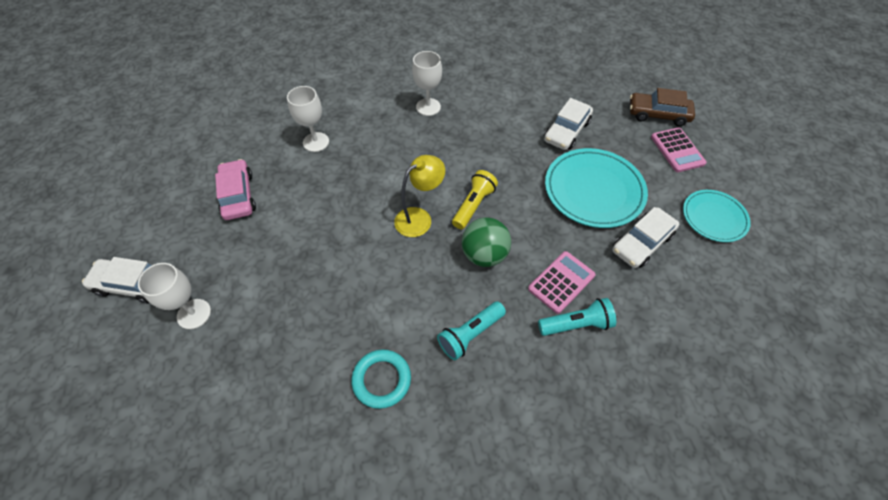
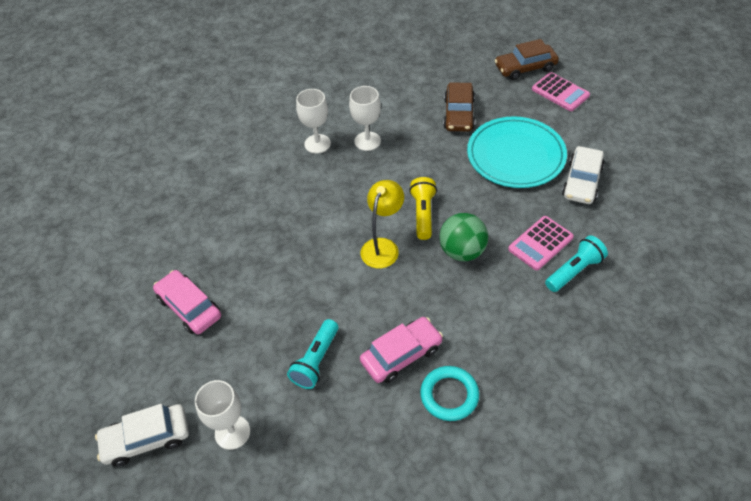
camera: 25 degrees left, 5 degrees down
white goblet [287,86,329,152] -> white goblet moved to [349,86,381,151]
turquoise flashlight [437,301,506,360] -> turquoise flashlight moved to [287,319,338,389]
pink calculator [528,251,596,314] -> pink calculator turned 150 degrees counterclockwise [508,216,574,270]
white car [544,98,593,150] -> brown car [443,82,475,132]
turquoise plate [683,190,751,242] -> none
none -> pink car [360,317,443,383]

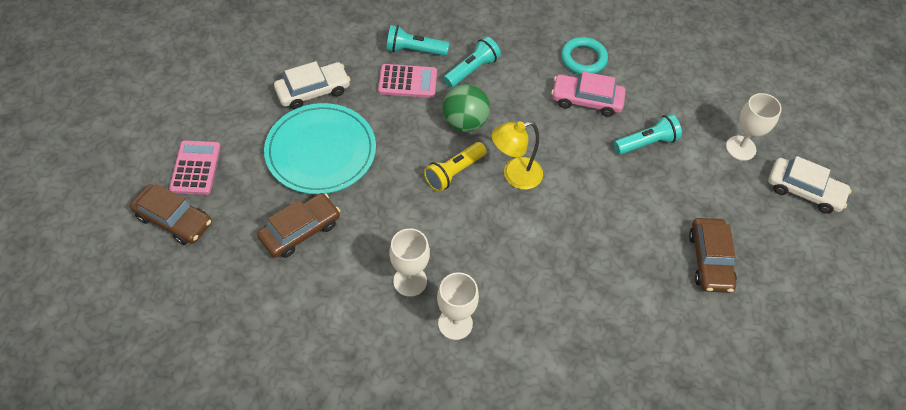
camera: 140 degrees left, 5 degrees up
pink car [153,270,221,334] -> brown car [689,218,737,293]
none -> turquoise flashlight [443,36,501,87]

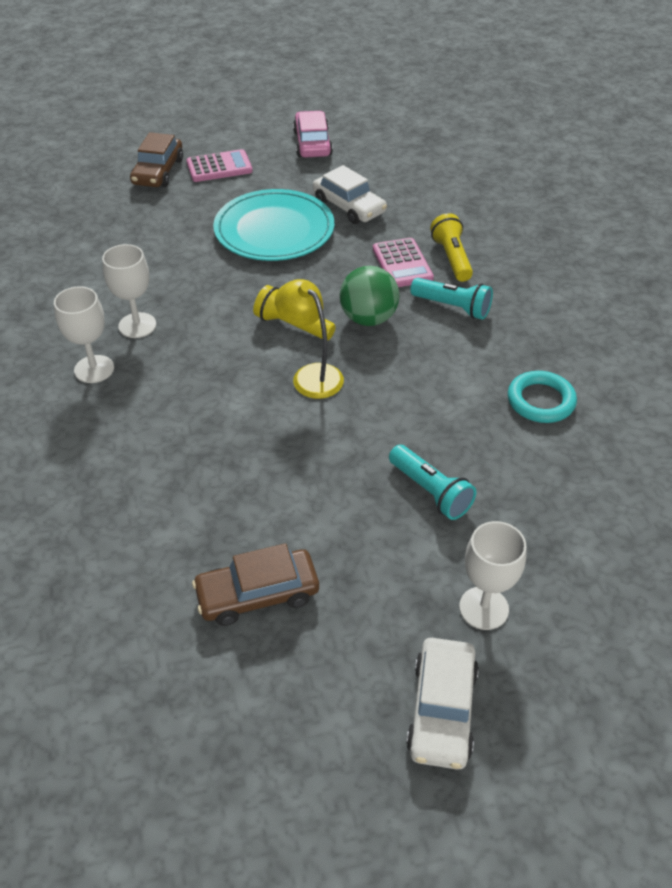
camera: 75 degrees right, 10 degrees down
brown car [257,193,340,258] -> none
turquoise flashlight [386,25,449,56] -> yellow flashlight [430,213,473,282]
pink car [551,72,626,117] -> pink car moved to [293,111,333,158]

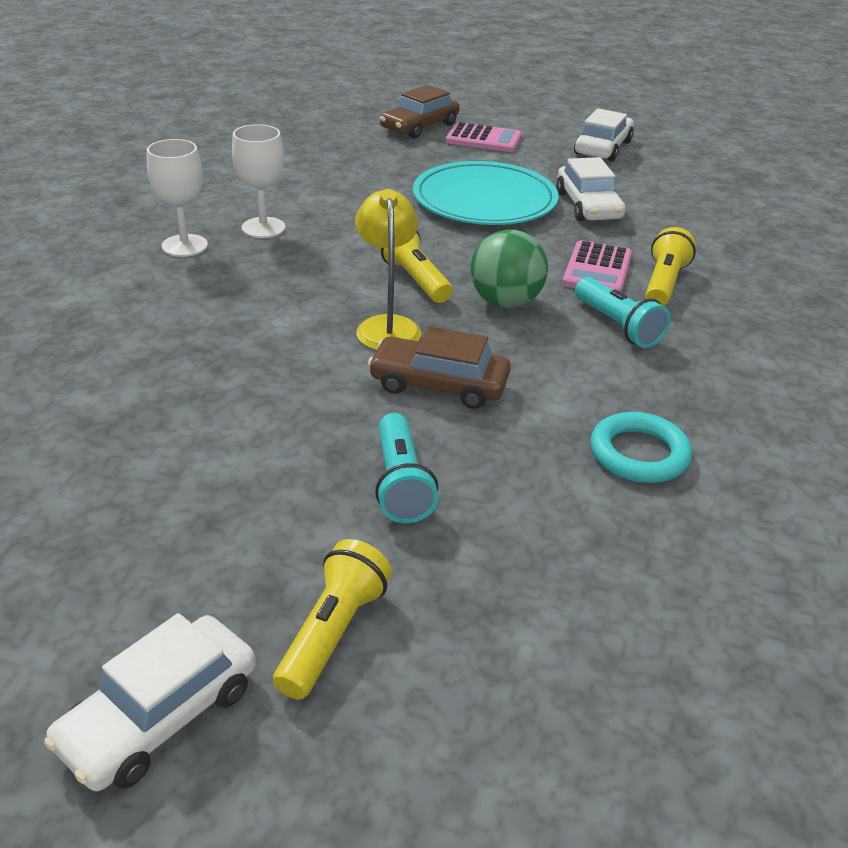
camera: 30 degrees right, 10 degrees down
brown car [192,543,319,626] -> brown car moved to [368,326,511,409]
pink car [293,111,333,158] -> white car [574,108,634,161]
white goblet [459,521,527,630] -> yellow flashlight [273,539,392,699]

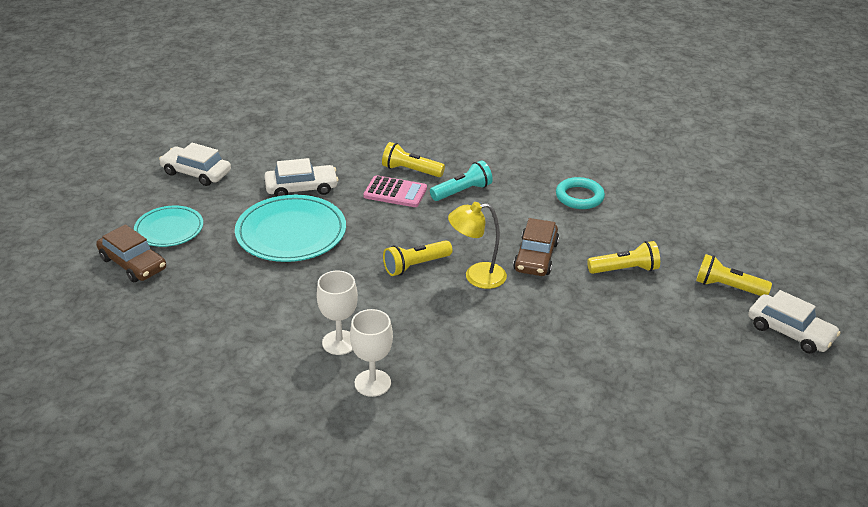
camera: 90 degrees left, 0 degrees up
turquoise flashlight [375,413,438,523] -> yellow flashlight [587,241,660,274]
pink calculator [446,122,522,152] -> turquoise plate [134,206,203,247]
green ball [470,230,548,308] -> none

